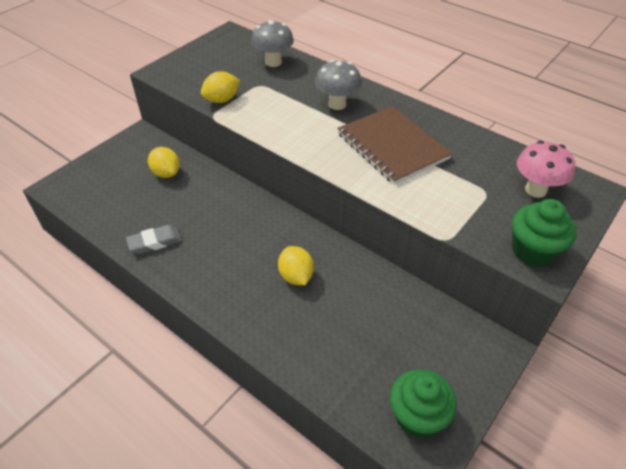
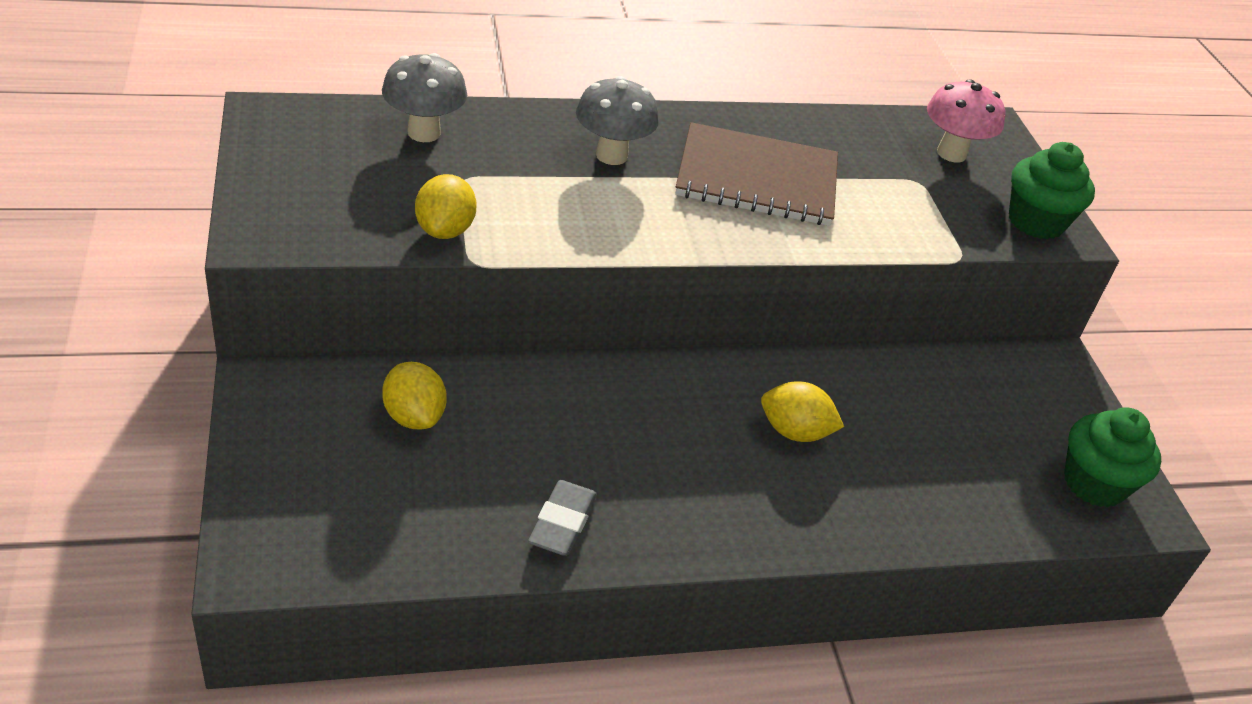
camera: 55 degrees left, 5 degrees down
yellow lemon [148,147,180,178] -> yellow lemon turned 60 degrees clockwise [382,362,447,429]

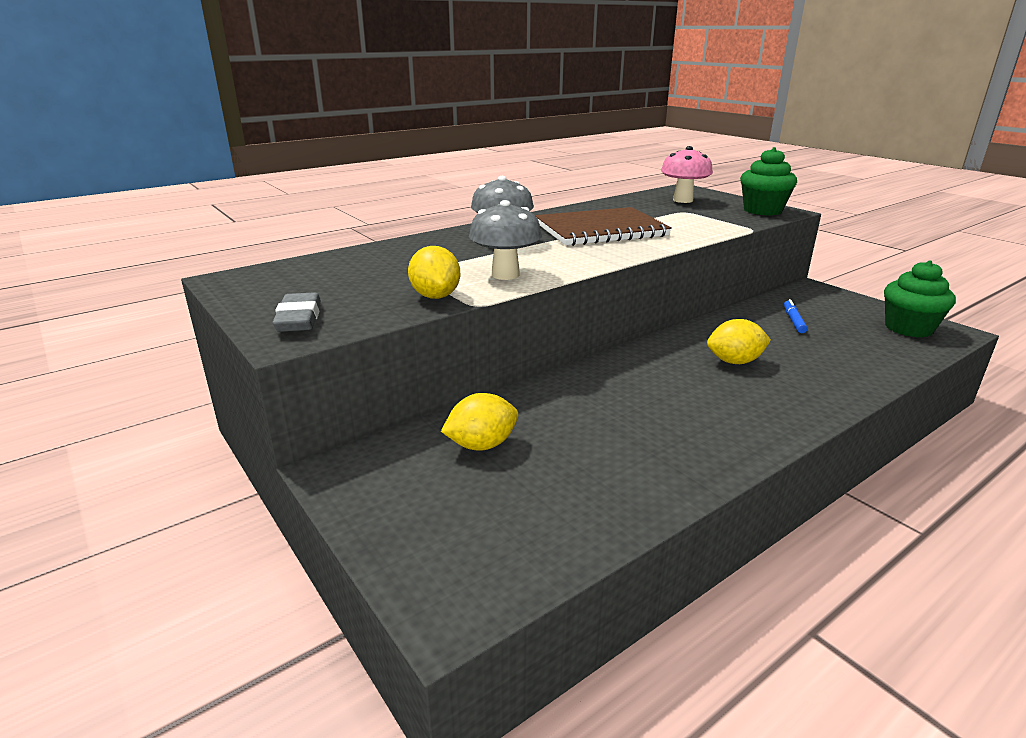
camera: 20 degrees left, 15 degrees down
grey mushroom [382,53,467,142] -> grey mushroom moved to [469,200,542,280]
yellow lemon [382,362,447,429] -> yellow lemon turned 60 degrees counterclockwise [441,393,518,451]
grey eraser [528,480,597,556] -> grey eraser moved to [273,292,321,332]
none -> blue marker [784,299,808,333]

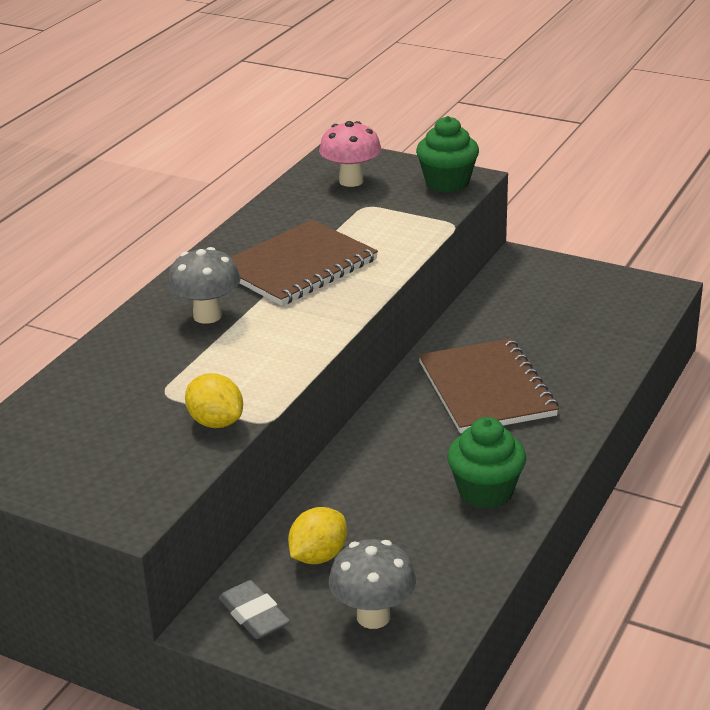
camera: 25 degrees left, 5 degrees up
grey eraser [273,292,321,332] -> grey eraser moved to [219,580,290,639]
grey mushroom [469,200,542,280] -> grey mushroom moved to [329,539,416,629]
yellow lemon [707,319,771,364] -> brown notebook [418,338,559,433]
blue marker [784,299,808,333] -> none
green cupcake [884,260,956,338] -> green cupcake moved to [447,417,526,509]

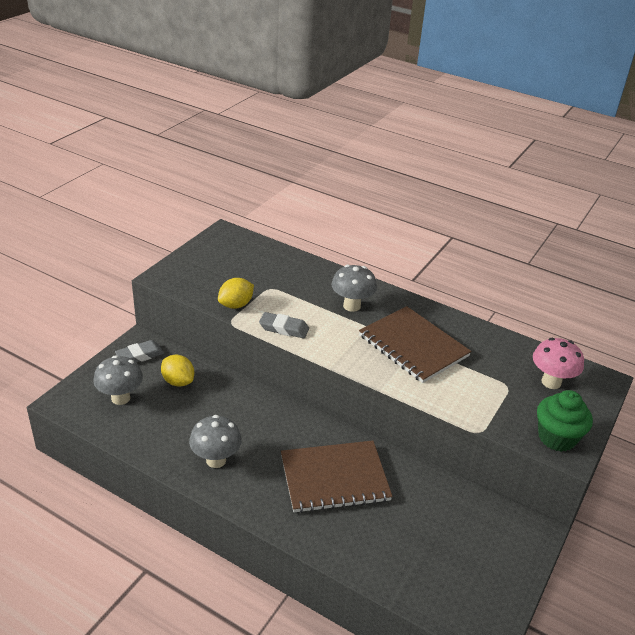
camera: 90 degrees right, 5 degrees up
green cupcake [447,417,526,509] -> grey mushroom [189,415,242,468]
none -> grey eraser [259,312,309,338]

